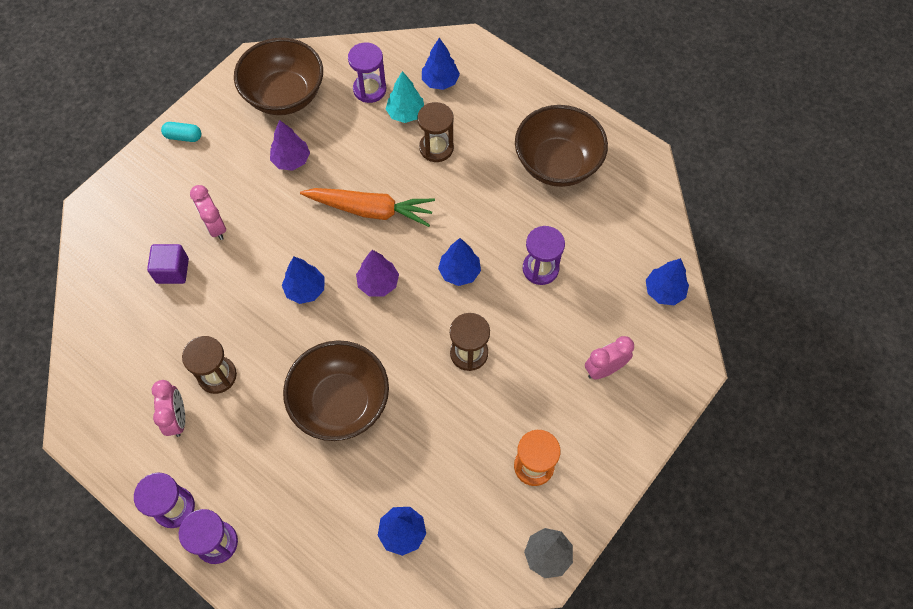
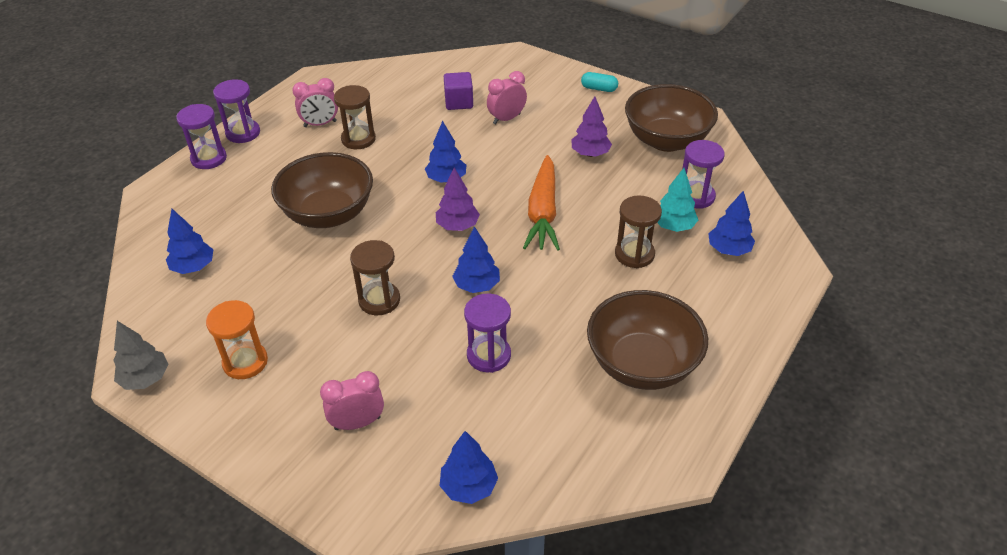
camera: 85 degrees right, 20 degrees down
turquoise capsule [161,122,201,142] -> turquoise capsule turned 75 degrees counterclockwise [581,72,618,92]
pink clock [585,336,634,380] -> pink clock turned 75 degrees counterclockwise [320,371,384,430]

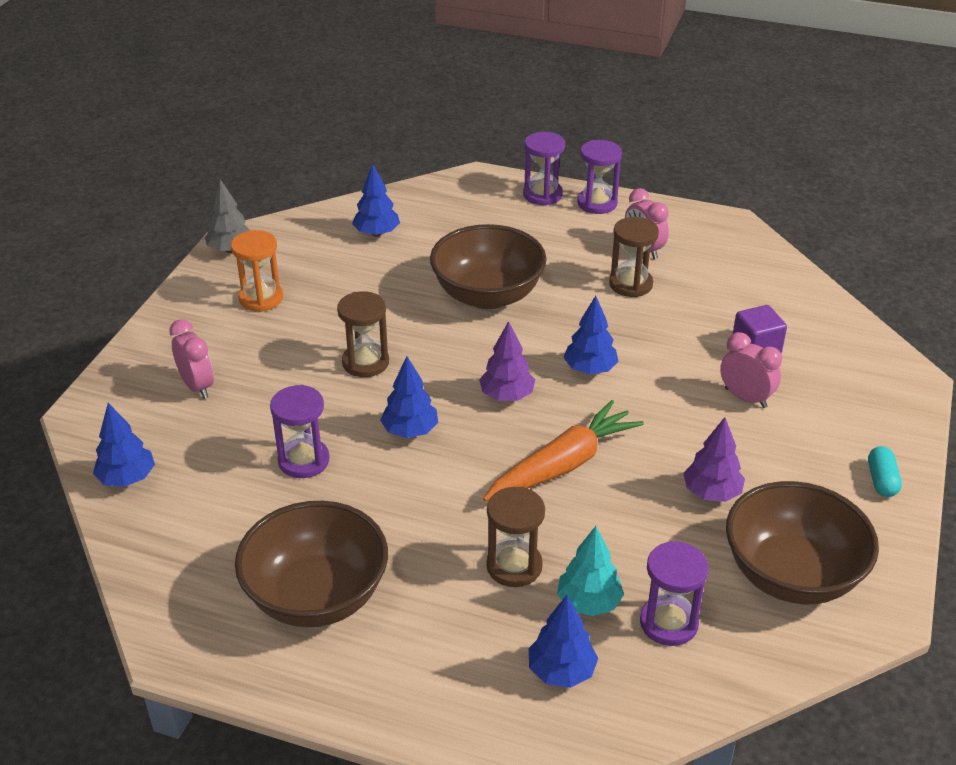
camera: 75 degrees right, 5 degrees down
orange carrot [523,155,560,251] -> orange carrot turned 150 degrees clockwise [483,400,644,501]

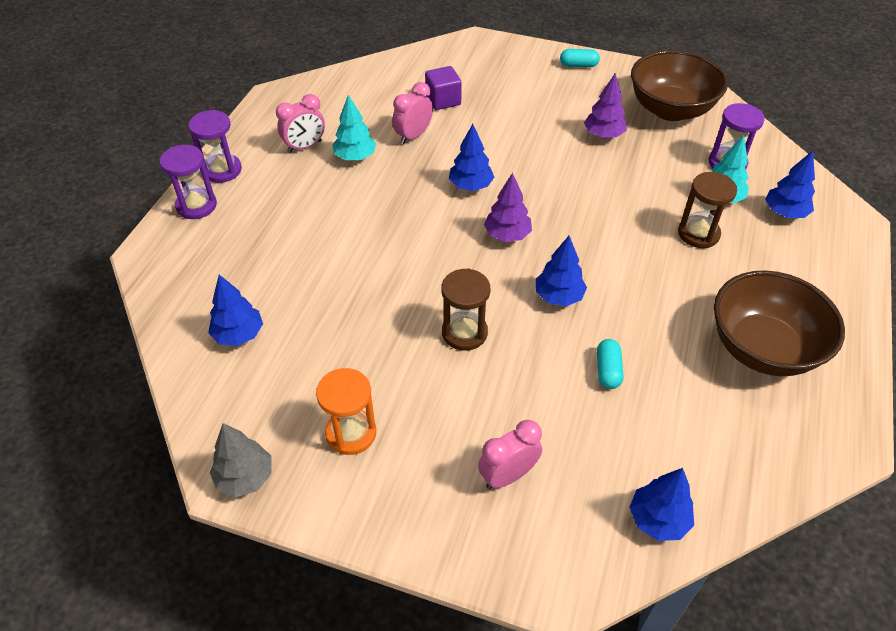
camera: 90 degrees left, 10 degrees up
purple hourglass [270,385,330,478] -> turquoise capsule [597,339,623,389]
brown bowl [430,224,547,309] -> none
orange carrot [483,400,644,501] -> none
brown hourglass [609,217,659,297] -> turquoise tree [332,95,376,161]
pink clock [720,332,782,408] -> pink clock moved to [392,82,433,144]

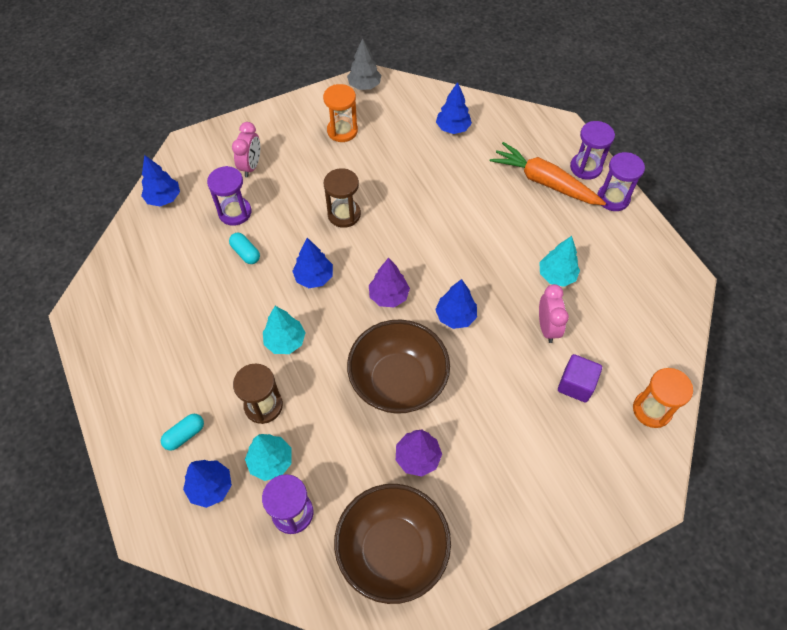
camera: 135 degrees right, 10 degrees up
pink clock [276,94,325,153] -> none
turquoise capsule [560,49,600,67] -> turquoise capsule moved to [161,414,204,451]
brown bowl [714,270,845,376] -> brown bowl moved to [347,319,450,414]
none -> purple hourglass [207,166,251,226]
none -> turquoise tree [263,306,306,354]
none -> orange carrot [490,142,606,205]
none -> orange hourglass [633,368,693,428]

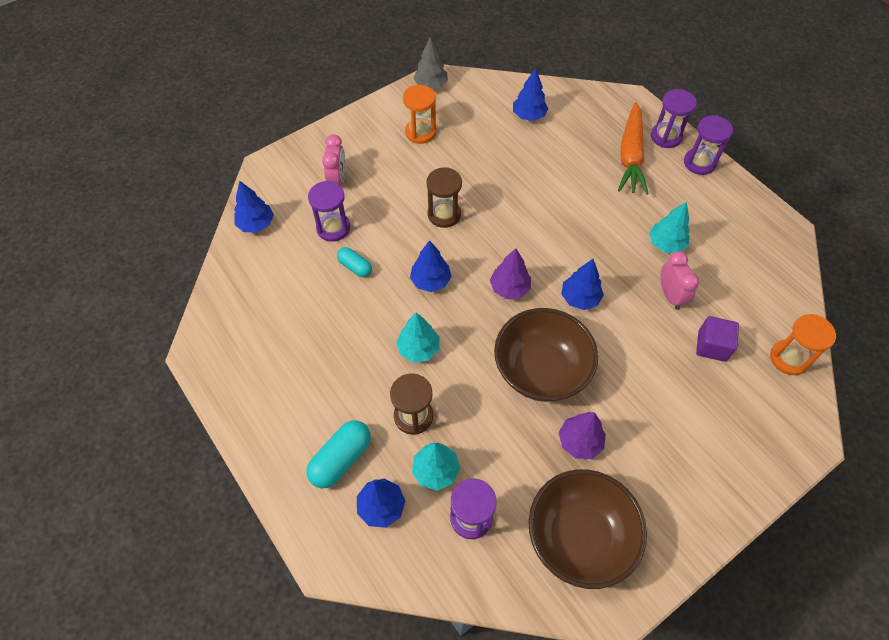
camera: 10 degrees left, 0 degrees up
turquoise capsule [161,414,204,451] -> turquoise capsule [306,420,371,488], size x1.62
orange carrot [490,142,606,205] -> orange carrot turned 105 degrees counterclockwise [618,102,649,195]

